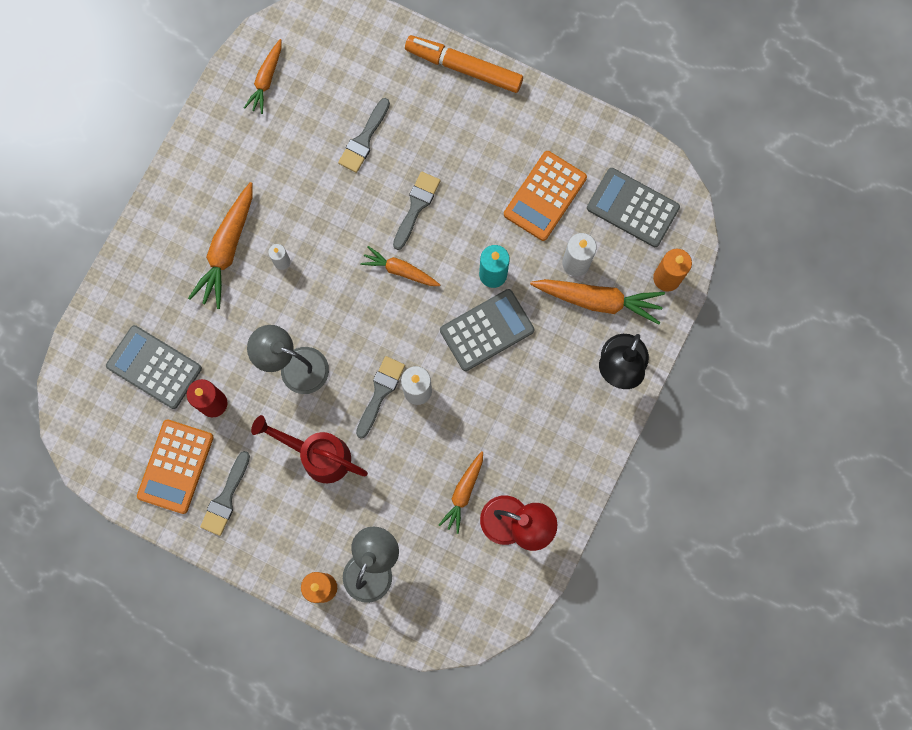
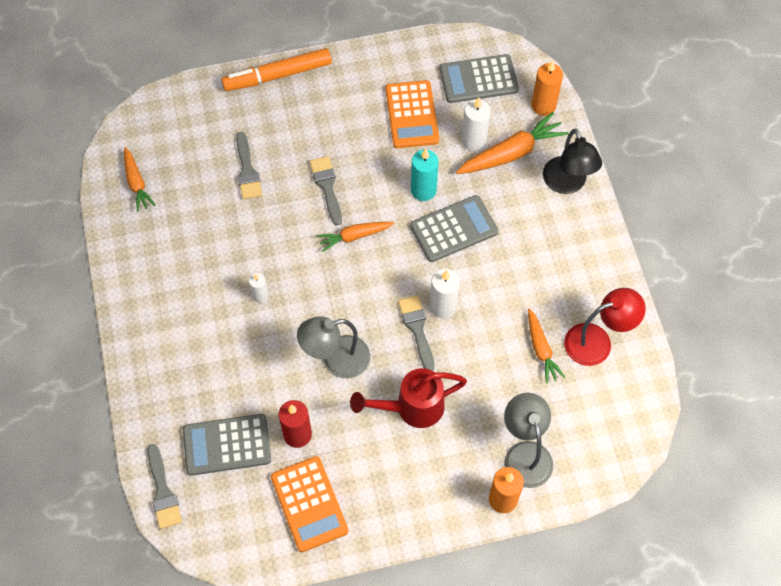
camera: 40 degrees left, 15 degrees down
orange carrot [188,182,253,309] -> none
grey brush [200,451,250,536] -> grey brush moved to [147,444,182,529]
grey calculator [440,289,534,371] -> grey calculator turned 45 degrees clockwise [410,195,498,262]

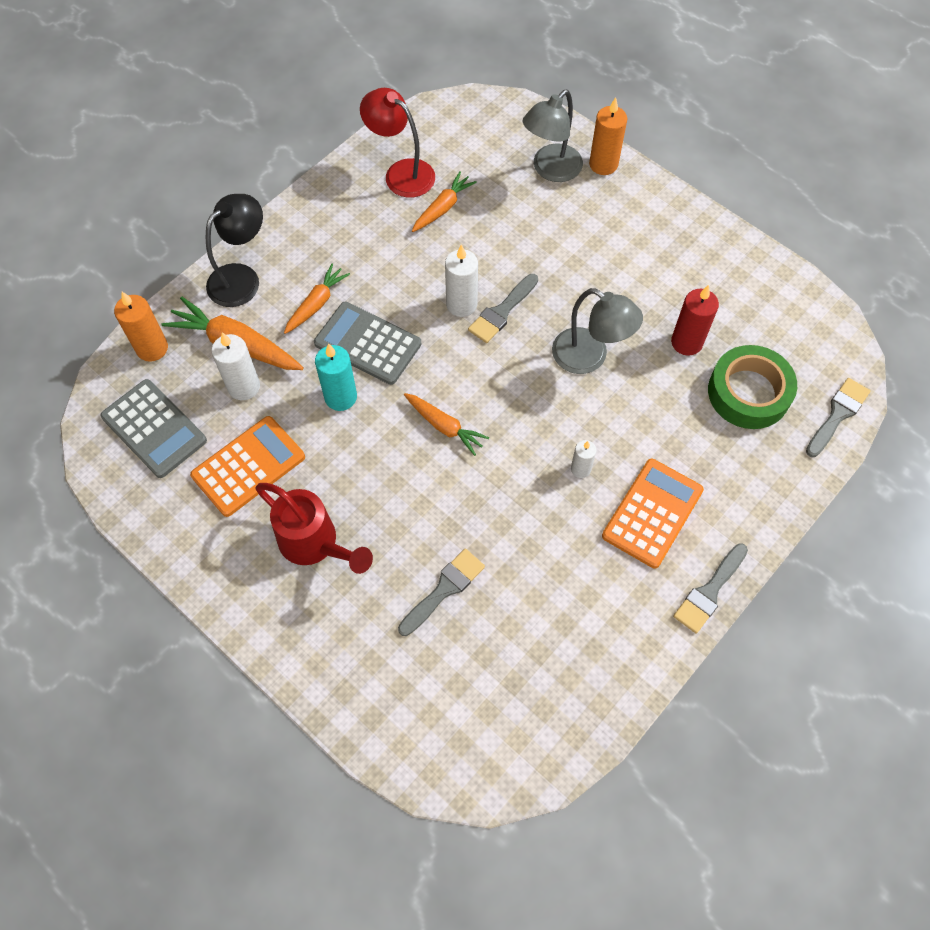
camera: 125 degrees left, 0 degrees up
orange carrot [124,147,156,212] -> orange carrot moved to [284,264,350,334]
grey calculator [183,414,271,476] -> green tape [708,345,797,429]
orange marker [221,48,332,91] -> none
orange calculator [271,456,348,552] -> orange calculator moved to [602,459,704,568]
grey brush [310,156,342,225] -> grey brush moved to [673,543,748,633]
red watering can [350,368,467,428] -> red watering can moved to [255,483,373,574]

